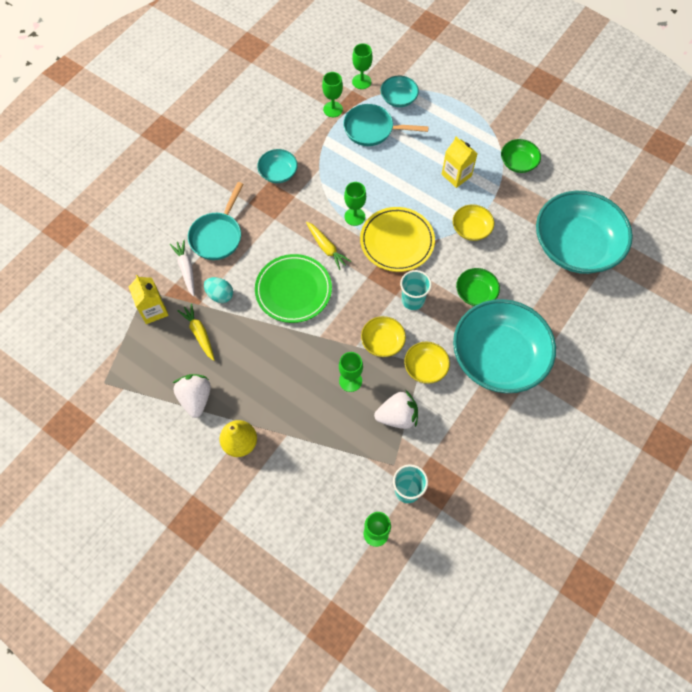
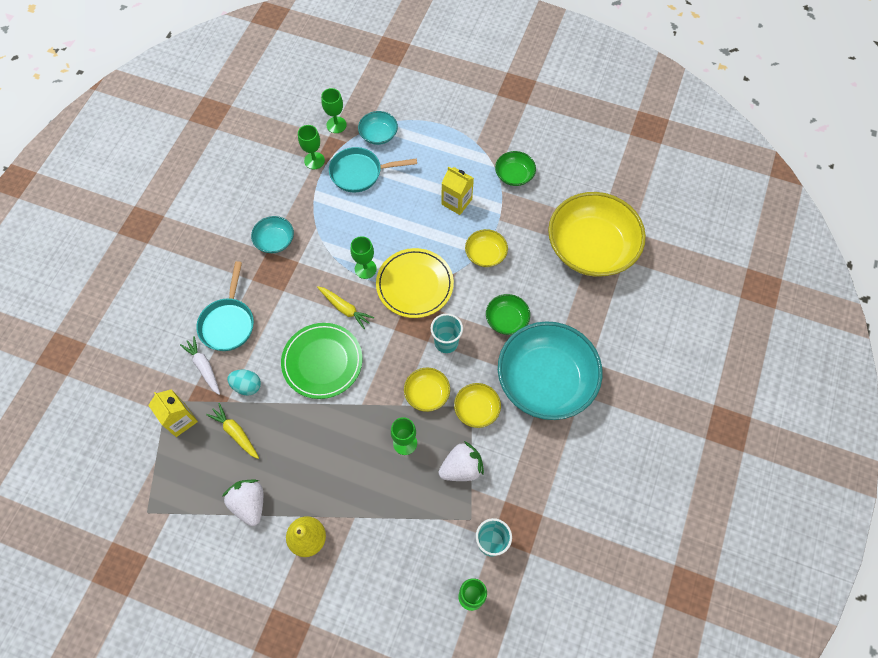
camera: 15 degrees left, 0 degrees up
turquoise bowl [536,191,633,274] -> yellow bowl [548,192,646,277]

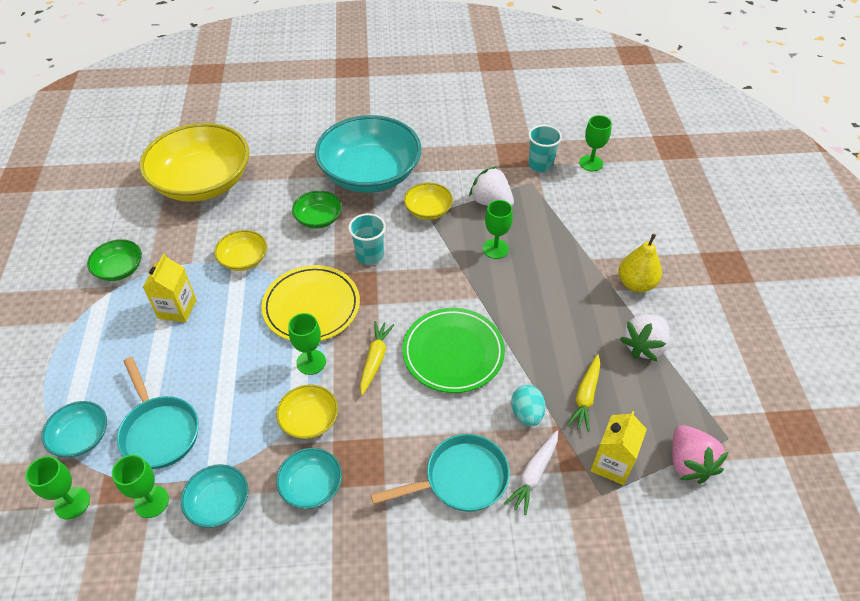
camera: 115 degrees left, 15 degrees down
yellow bowl [404,367,450,412] -> yellow bowl moved to [276,385,338,439]
none -> turquoise bowl [181,464,249,528]
none -> pink strawberry [672,425,729,484]

